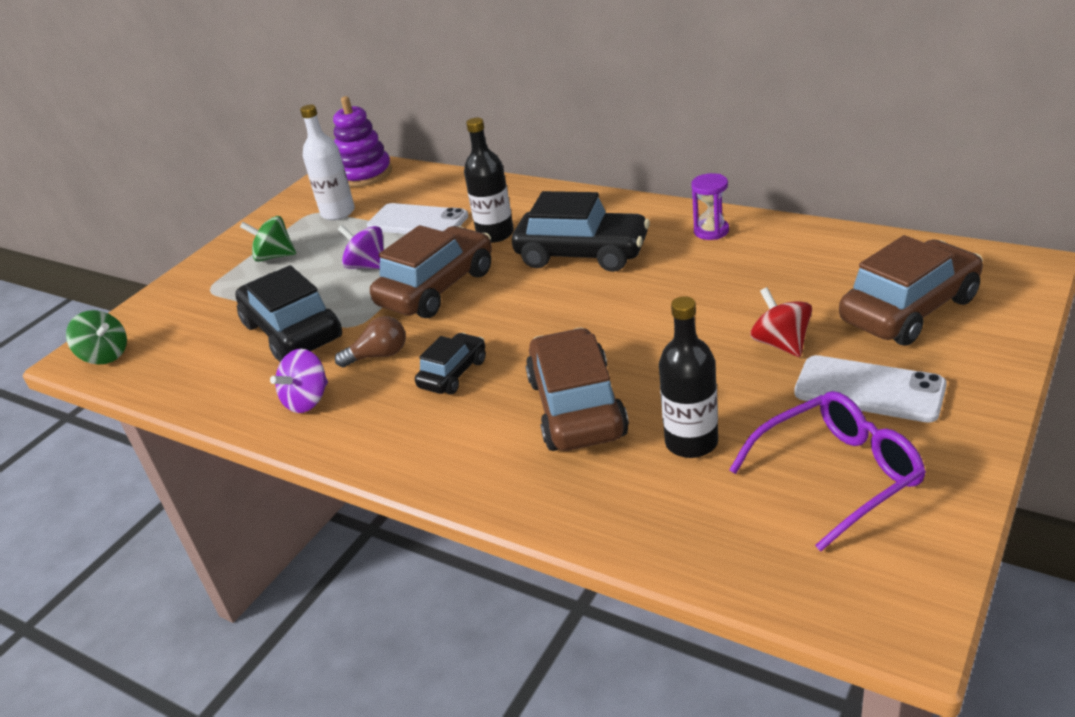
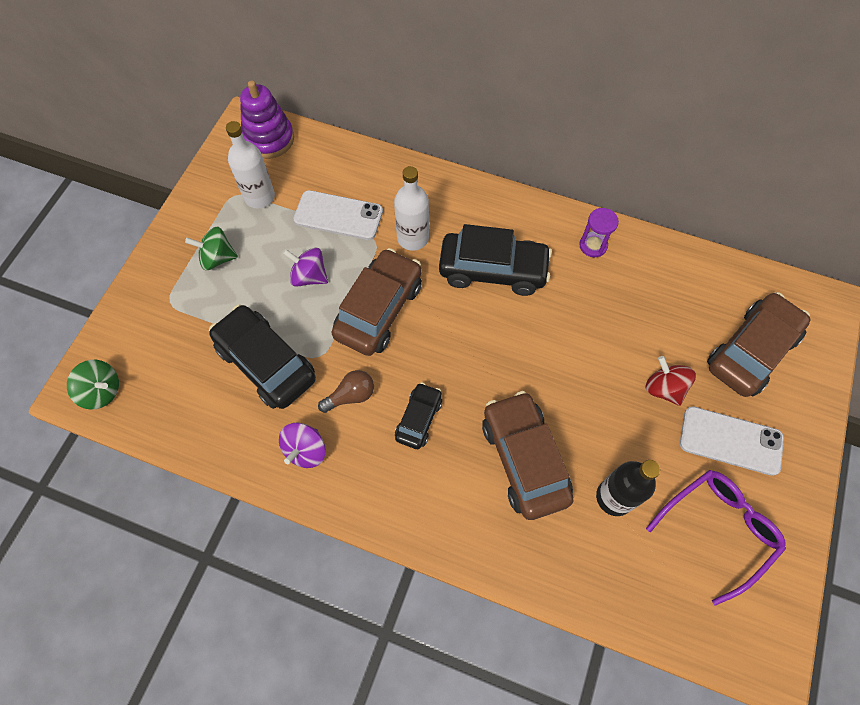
camera: 15 degrees left, 30 degrees up
black bottle [464,118,514,243] -> white bottle [394,166,429,251]

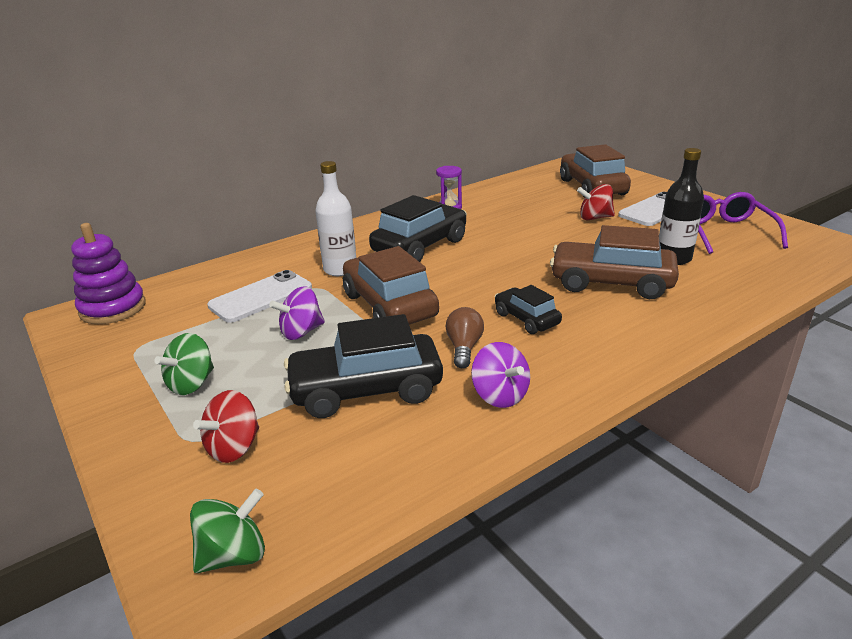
camera: 55 degrees left, 35 degrees down
white bottle [226,121,275,208] -> none
none -> red spinning top [193,390,259,463]

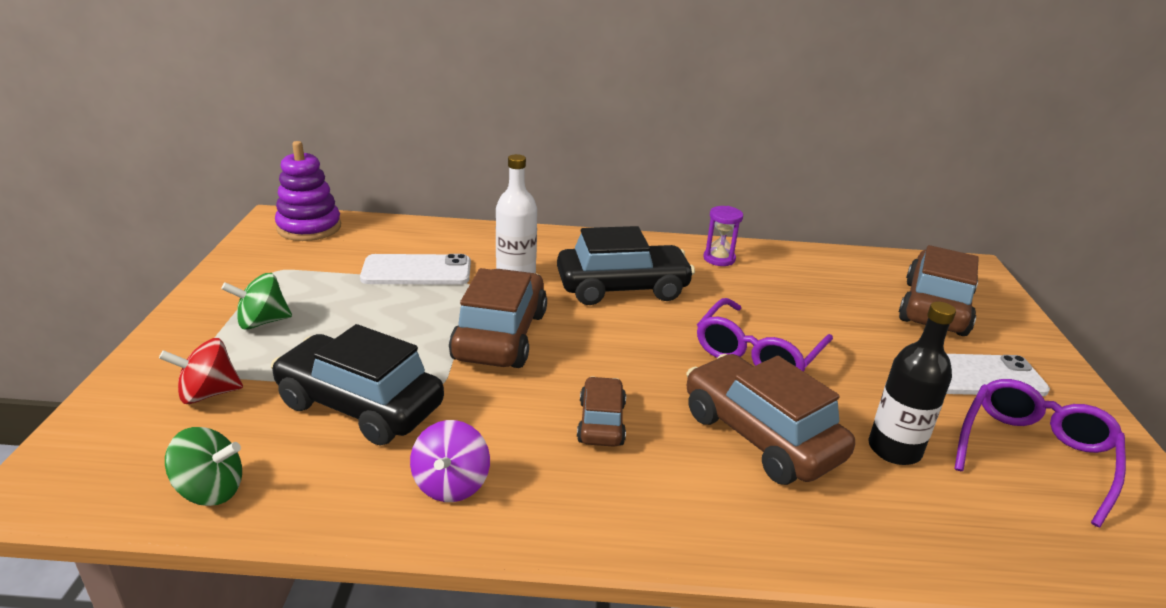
camera: 35 degrees right, 0 degrees up
green spinning top [190,488,265,573] -> green spinning top moved to [165,427,242,506]
purple spinning top [269,286,325,340] -> none
brown light bulb [446,307,484,368] -> none
black car [495,285,562,334] -> brown car [577,376,626,447]
red spinning top [577,184,615,221] -> none
none -> purple glasses [697,298,833,372]

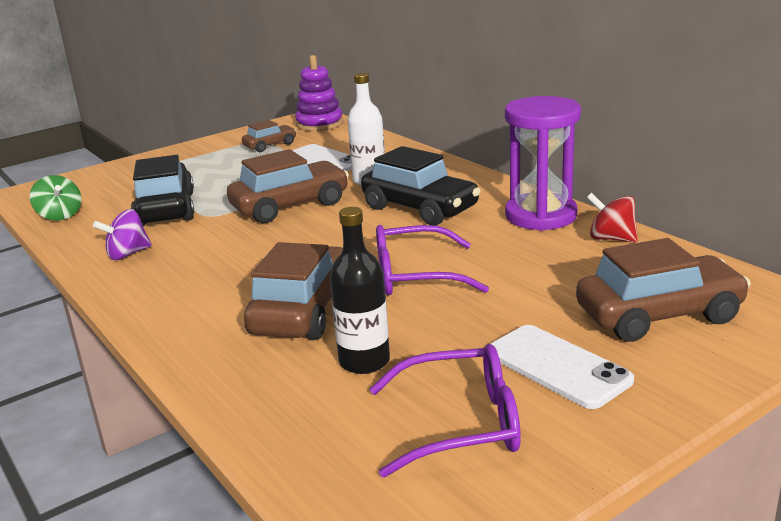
camera: 55 degrees right, 5 degrees down
red spinning top [159,338,243,404] -> red spinning top moved to [587,193,638,243]
green spinning top [221,273,292,330] -> none
brown car [577,376,626,447] -> brown car moved to [242,120,297,152]
purple hourglass [703,206,743,266] -> purple hourglass [505,96,581,231], size x2.12

